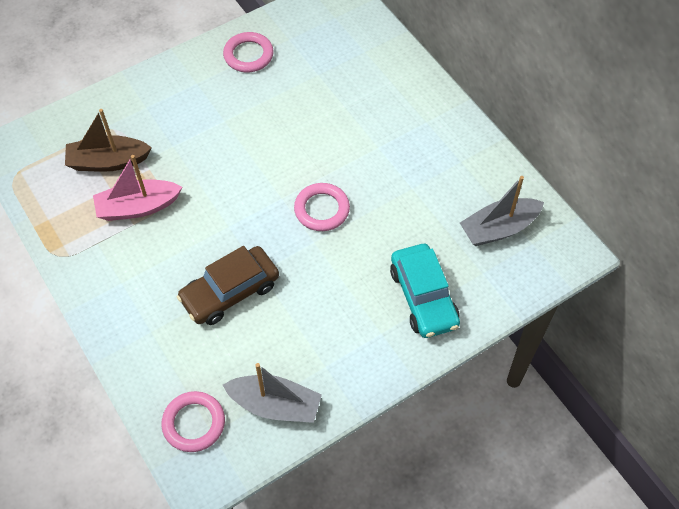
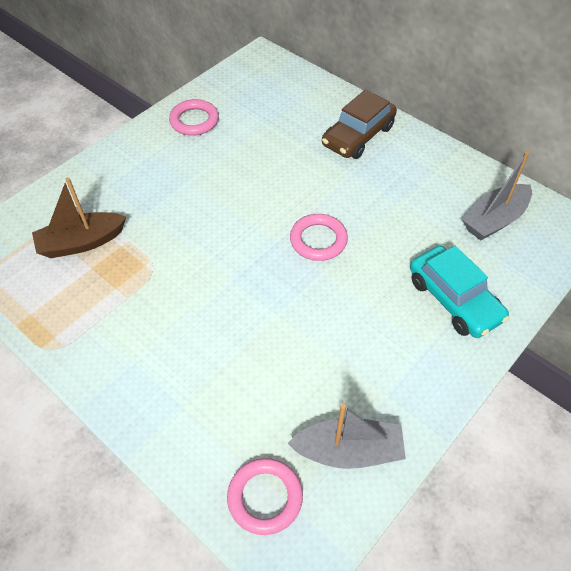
camera: 15 degrees left, 5 degrees down
pink boat [93,155,182,221] -> none
brown car [177,246,279,325] -> brown car moved to [322,90,397,159]

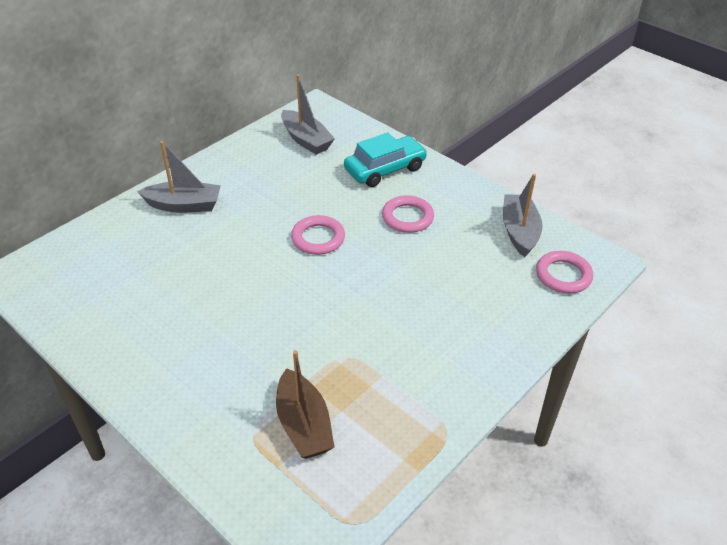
camera: 90 degrees left, 10 degrees down
pink ring [169,99,219,136] -> pink ring moved to [382,195,434,233]
brown car [322,90,397,159] -> grey boat [137,141,221,213]

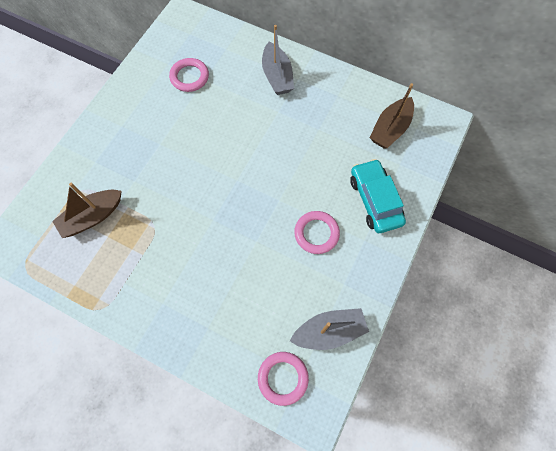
camera: 75 degrees right, 25 degrees up
grey boat [281,74,335,155] -> brown boat [370,83,414,149]
pink ring [291,215,345,255] -> pink ring moved to [169,58,209,92]
turquoise car [344,132,427,187] -> turquoise car turned 150 degrees counterclockwise [350,159,406,233]

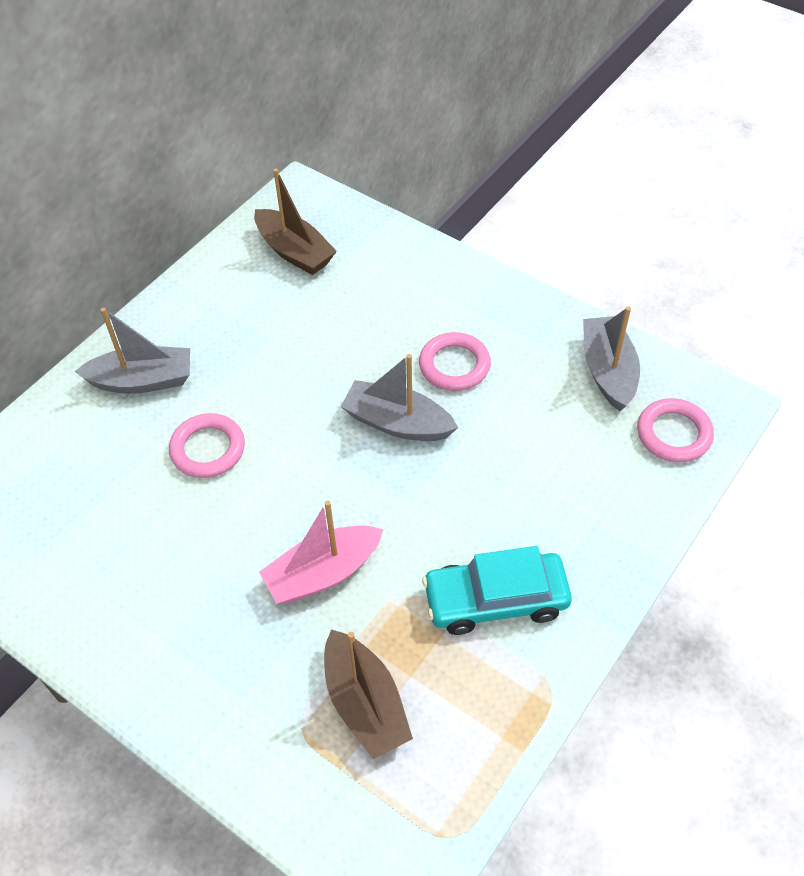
camera: 80 degrees left, 15 degrees down
pink ring [169,58,209,92] -> pink ring moved to [169,413,245,478]
turquoise car [350,159,406,233] -> turquoise car moved to [422,546,572,635]
none -> pink boat [259,500,384,604]
none -> grey boat [341,354,458,441]

